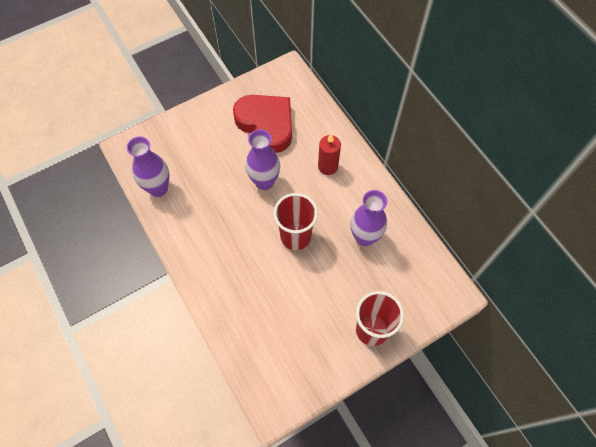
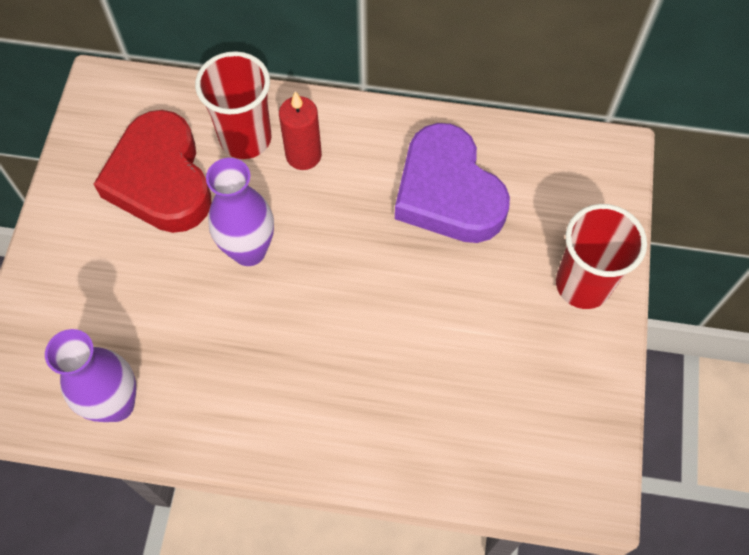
camera: 50 degrees left, 0 degrees up
red heart [233,95,292,153] -> red heart turned 105 degrees counterclockwise [94,110,211,233]
red cup [274,193,318,250] -> red cup moved to [195,51,271,159]
purple vase [350,190,387,246] -> purple heart [395,123,510,243]

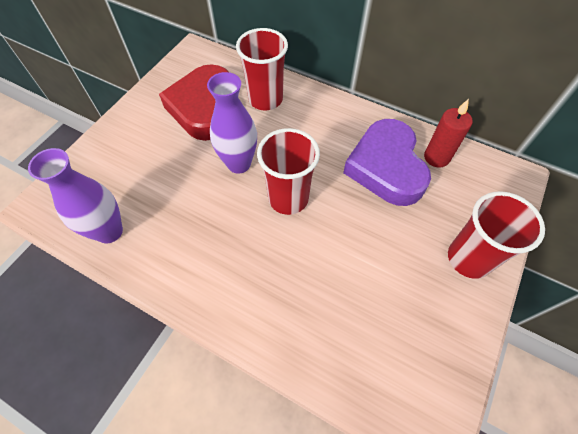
camera: 20 degrees right, 5 degrees down
red candle [279,91,322,170] -> red candle moved to [424,99,473,167]
none -> red cup [257,128,320,215]

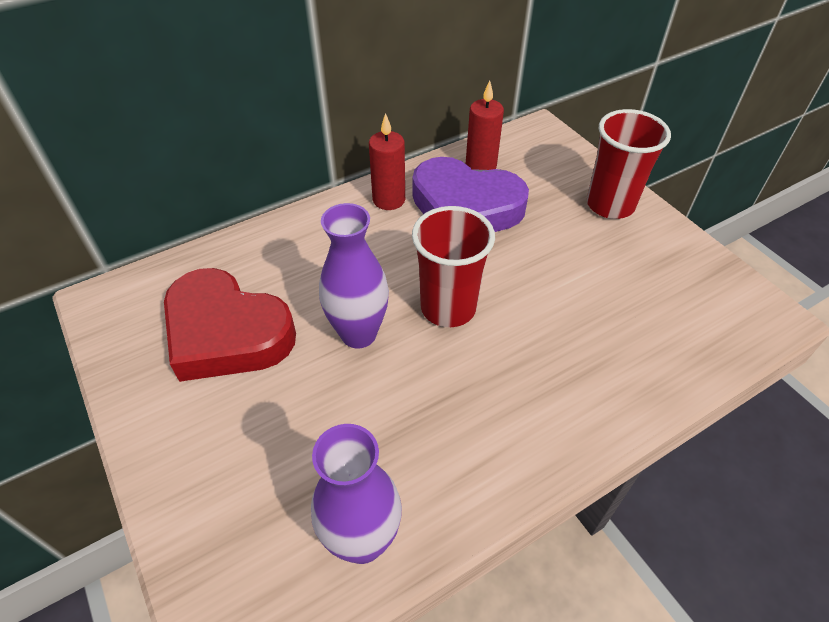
camera: 60 degrees left, 10 degrees down
red cup [236,28,288,110] -> none
none -> red candle [369,113,405,210]

